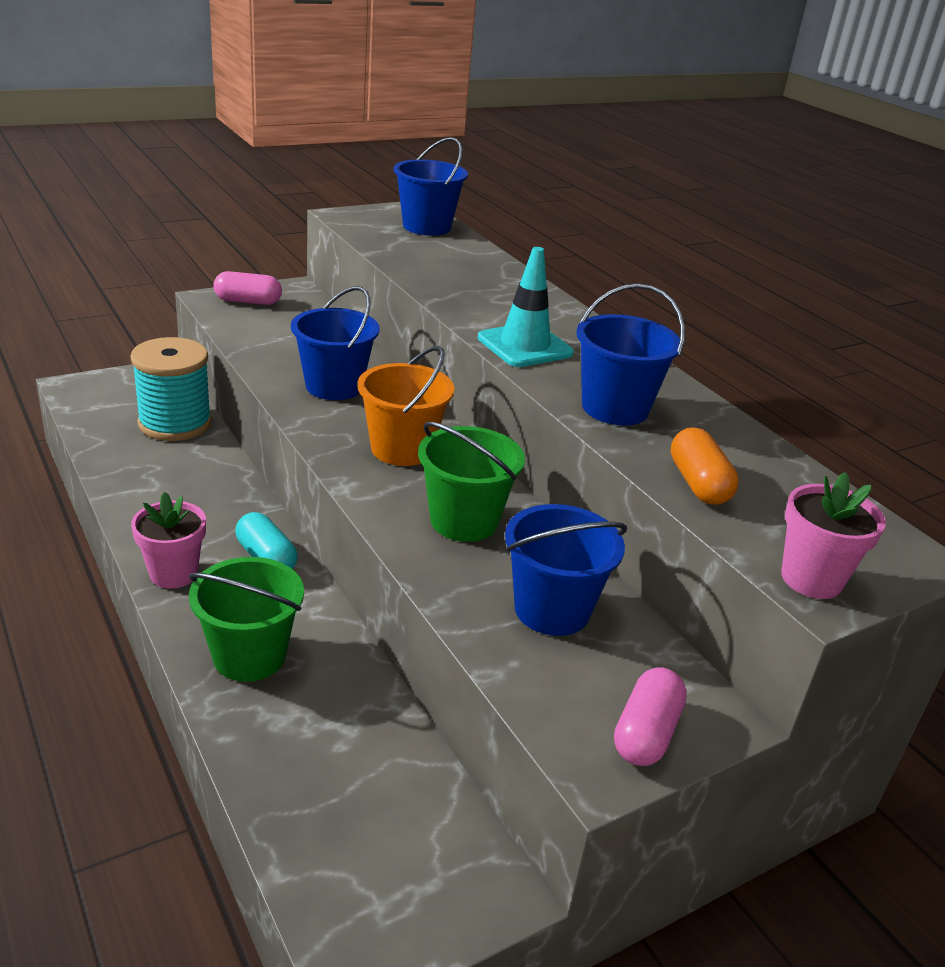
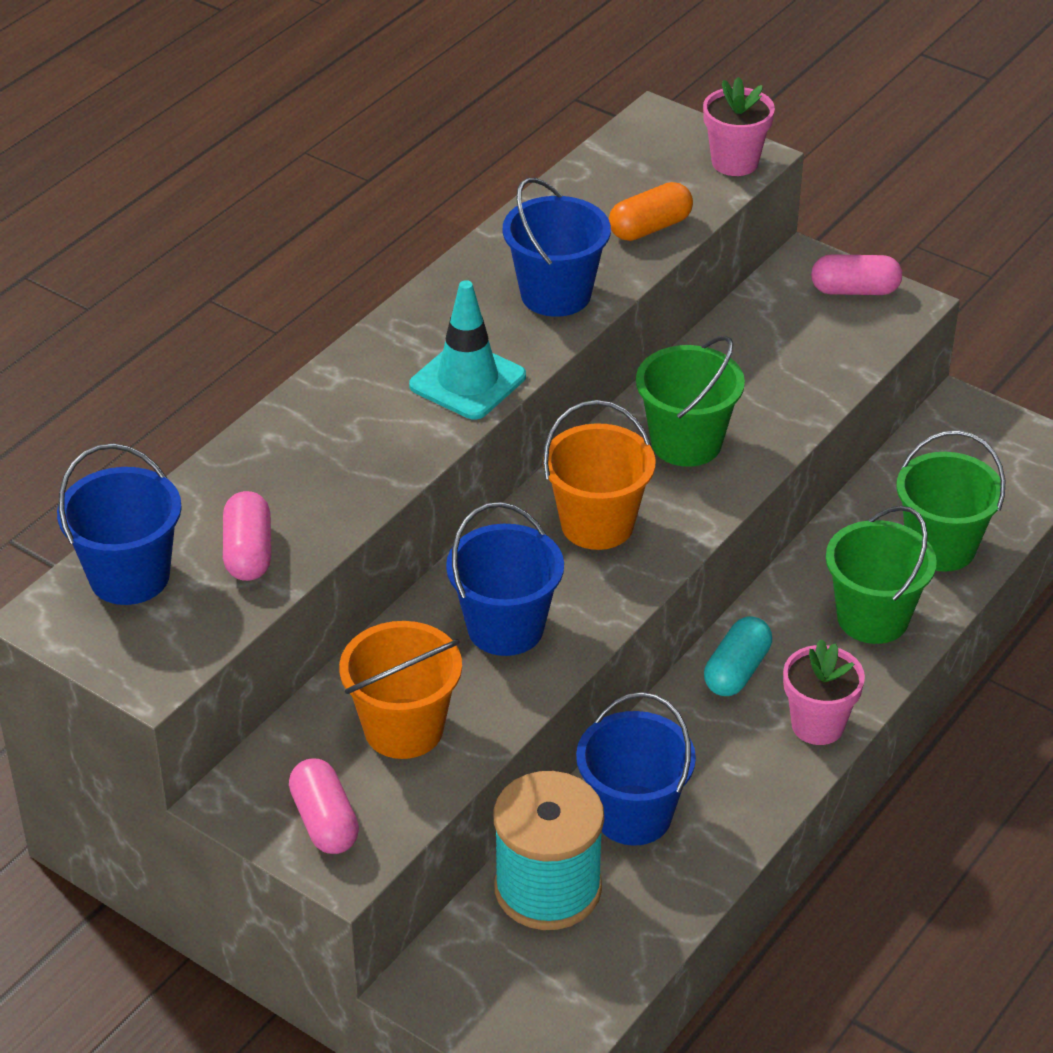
camera: 110 degrees left, 10 degrees up
blue bucket [505,504,627,636] -> blue bucket moved to [576,692,696,845]
none -> pink capsule [223,491,271,581]
none -> orange bucket [339,621,462,759]
none -> green bucket [897,431,1006,572]

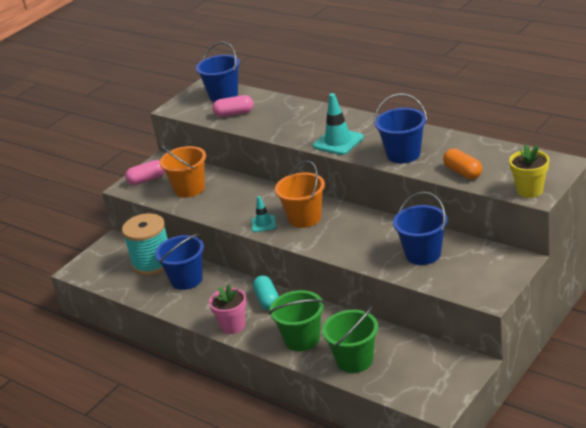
camera: 95 degrees right, 10 degrees down
blue bucket [446,502,564,656] -> blue bucket moved to [393,192,448,265]
green bucket [636,336,745,467] -> none
pink flower pot [703,77,775,176] -> yellow flower pot [509,144,549,198]
turquoise capsule [704,616,772,696] -> turquoise capsule turned 45 degrees clockwise [253,275,279,310]
pink capsule [811,254,902,295] -> none
none -> turquoise traffic cone [251,196,276,232]

